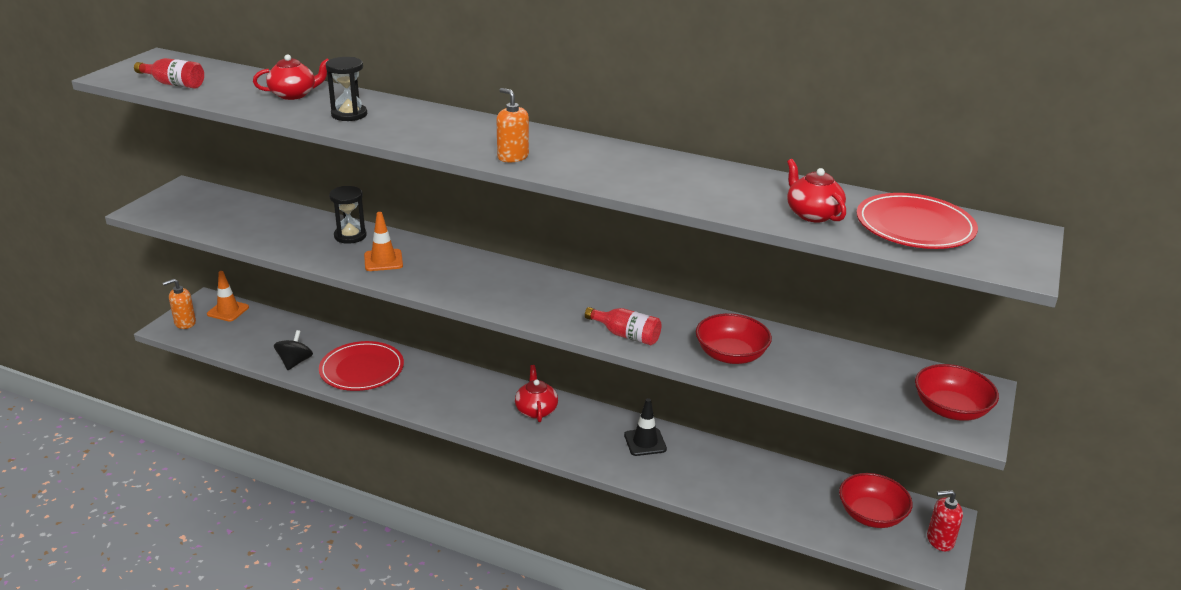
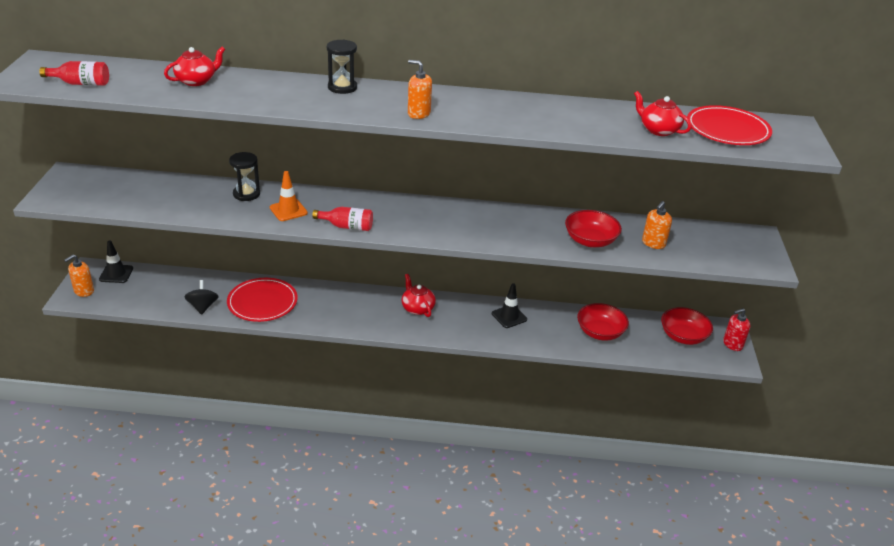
camera: 20 degrees left, 5 degrees up
orange traffic cone [207,271,249,322] -> black traffic cone [99,240,133,283]
black hourglass [326,57,367,121] -> black hourglass moved to [327,39,357,94]
red bottle [585,307,662,345] -> red bottle moved to [312,207,373,231]
red bowl [915,364,999,421] -> red bowl moved to [577,303,629,341]
none -> orange soap dispenser [642,201,672,249]

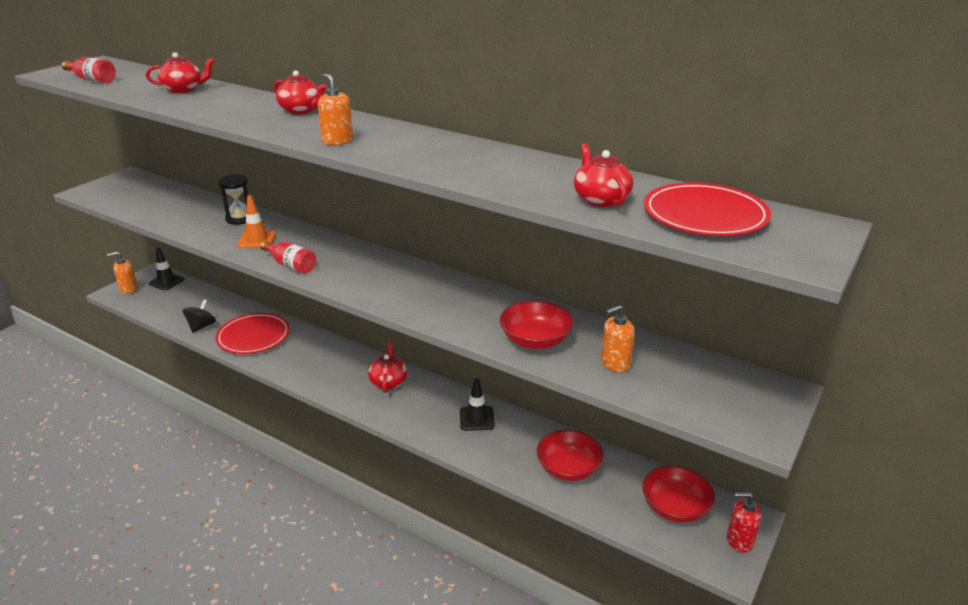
camera: 30 degrees right, 5 degrees down
black hourglass [327,39,357,94] -> red teapot [274,70,327,114]

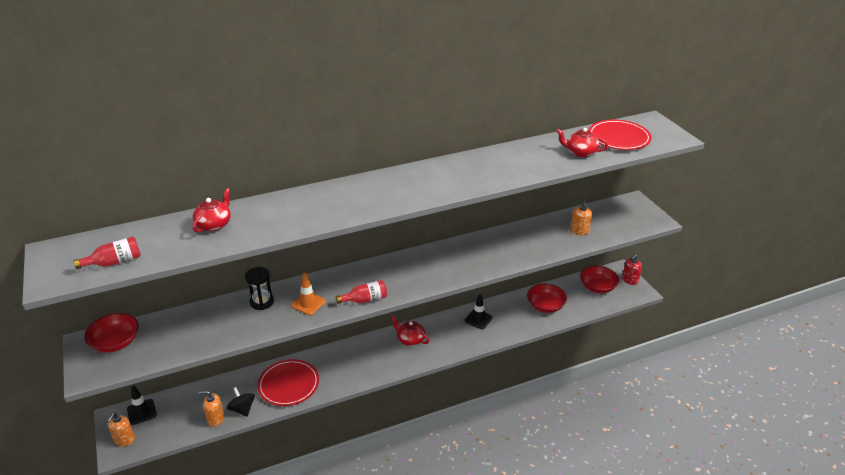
camera: 55 degrees left, 5 degrees up
red teapot [274,70,327,114] -> none
orange soap dispenser [318,74,353,145] -> orange soap dispenser moved to [198,390,224,427]
red bowl [500,300,574,349] -> red bowl moved to [84,313,139,353]

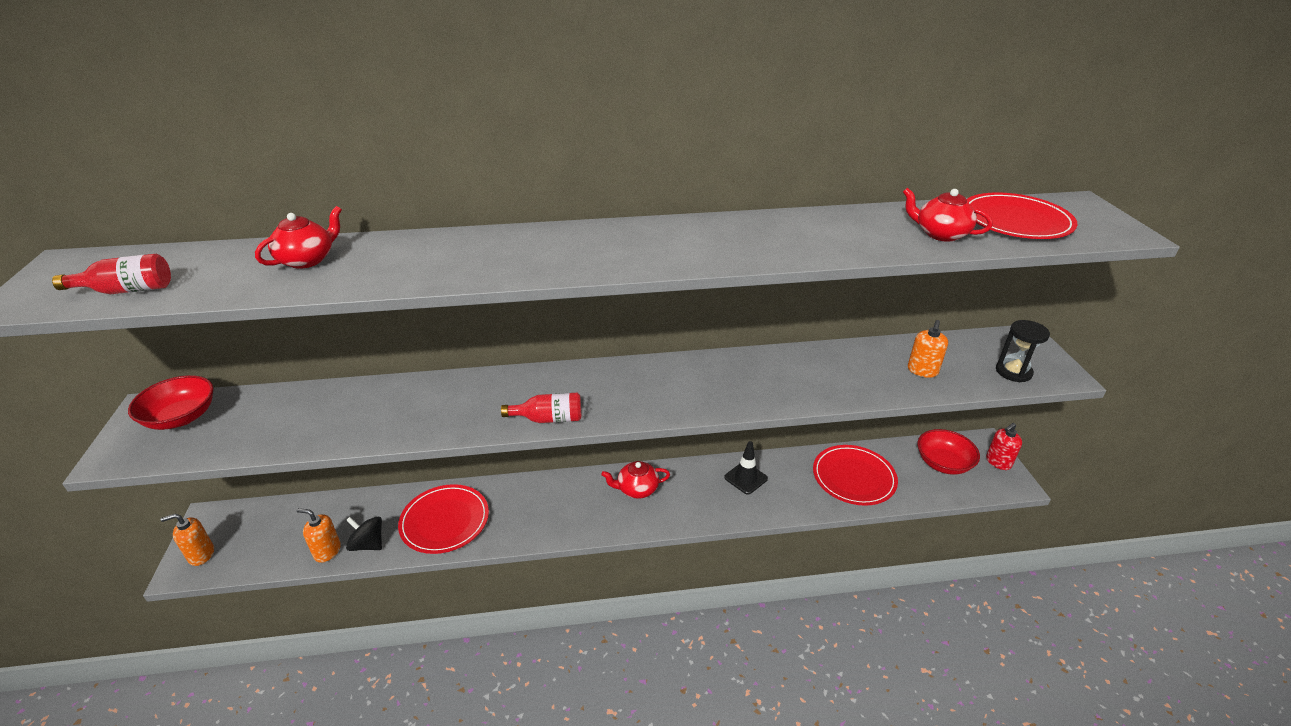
camera: 15 degrees right, 0 degrees up
orange soap dispenser [107,412,135,447] -> orange soap dispenser turned 45 degrees clockwise [160,514,214,566]
black traffic cone [127,385,157,425] -> none
black spinning top [227,387,255,417] -> black spinning top turned 45 degrees counterclockwise [346,516,382,551]
black hourglass [245,267,274,310] -> black hourglass moved to [996,320,1050,382]
orange traffic cone [291,273,326,315] -> none
red teapot [391,316,429,346] -> red teapot turned 60 degrees counterclockwise [601,461,670,499]
red bowl [527,284,567,313] -> red plate [813,445,898,506]

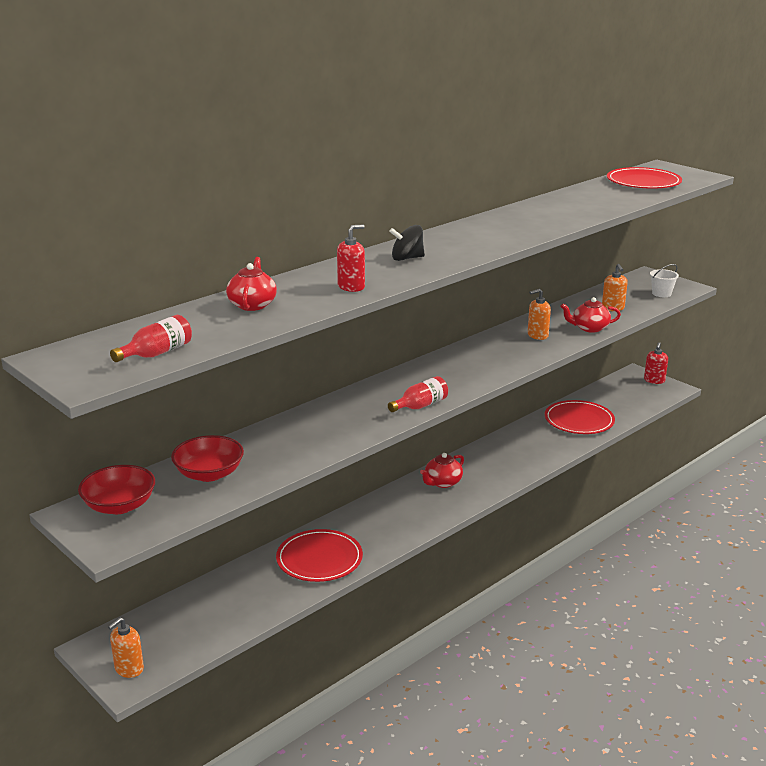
camera: 35 degrees left, 10 degrees down
orange soap dispenser [297,508,341,563] -> orange soap dispenser moved to [528,289,551,340]
black spinning top [346,516,382,551] -> black spinning top moved to [389,225,425,261]
black traffic cone [724,441,768,495] -> none
red teapot [903,188,993,242] -> red teapot moved to [560,297,621,333]
red bowl [918,429,980,475] -> red bowl moved to [171,435,244,482]
black hourglass [996,320,1050,382] -> white bucket [650,264,679,297]
none -> red soap dispenser [337,224,365,292]

